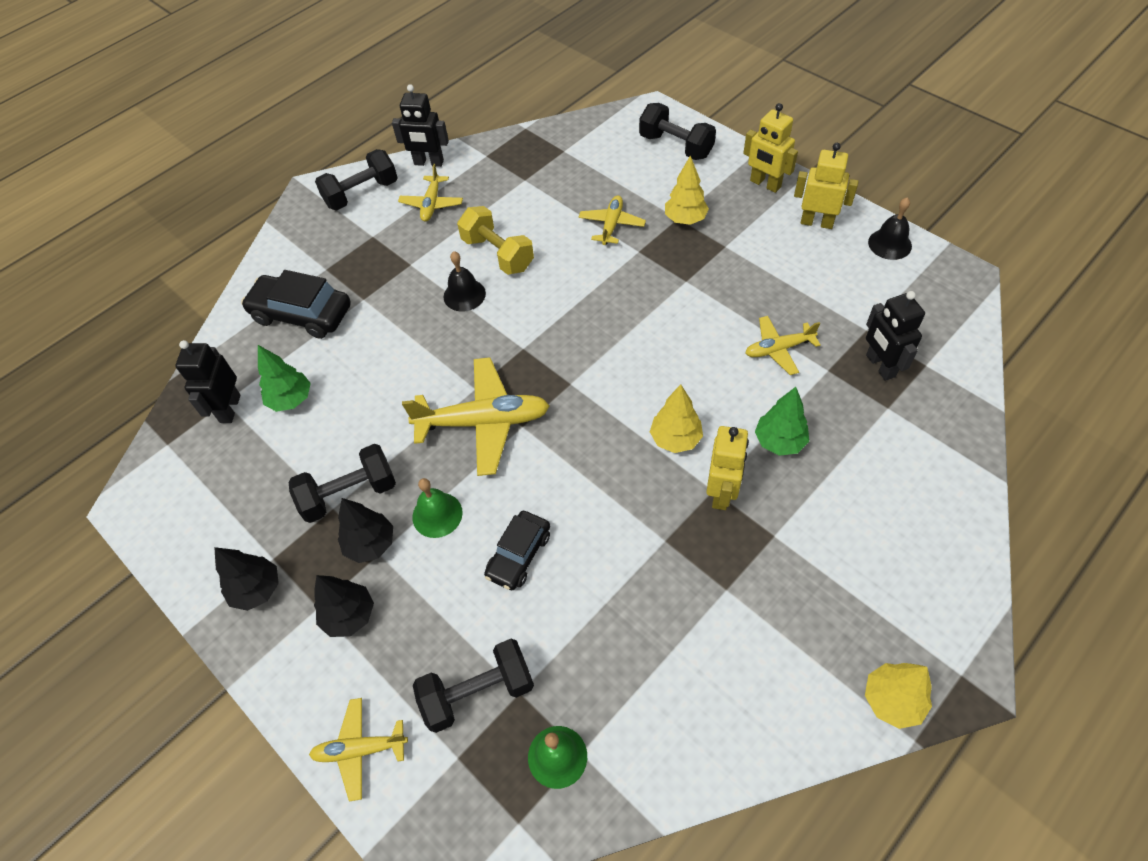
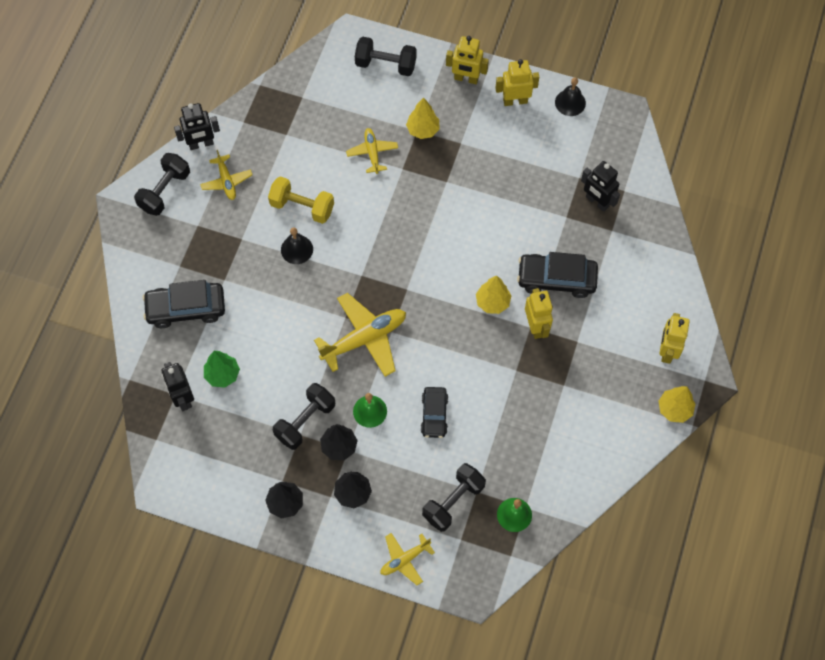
camera: 30 degrees left, 10 degrees up
yellow plane [745,316,820,375] -> none
green tree [755,387,809,456] -> black car [517,252,598,298]
none -> yellow robot [660,313,690,364]

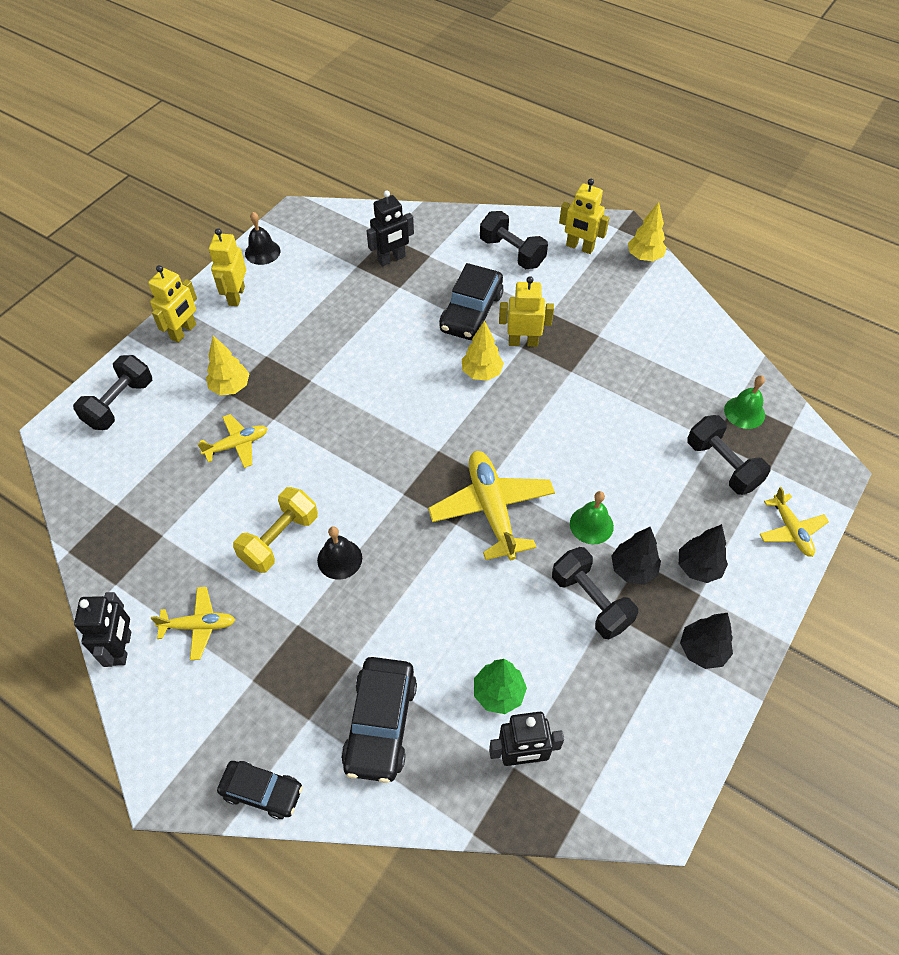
camera: 75 degrees left, 10 degrees down
black dumbbell [134,153,190,216] -> black dumbbell moved to [480,211,548,269]
yellow plane [346,128,398,174] -> yellow plane turned 150 degrees clockwise [197,414,268,468]
black car [421,387,448,438] -> black car moved to [217,761,303,819]

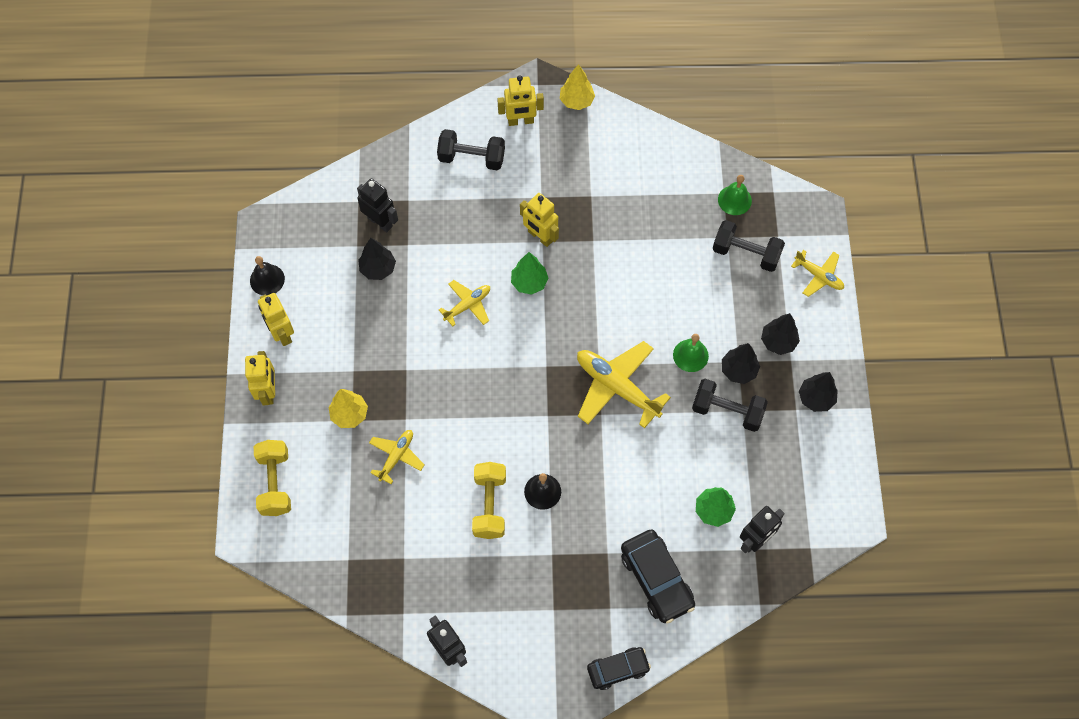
camera: 35 degrees left, 10 degrees up
black dumbbell [73,355,152,430] -> yellow dumbbell [253,440,291,516]
yellow plane [151,587,235,660] -> yellow plane moved to [439,280,490,327]
black robot [366,190,414,266] -> black robot turned 75 degrees counterclockwise [357,178,398,232]
black car [439,263,503,340] -> none
yellow tree [462,320,504,381] -> green tree [511,252,548,295]
yellow robot [499,276,554,347] -> yellow robot turned 105 degrees counterclockwise [520,193,559,247]
none -> black tree [358,238,396,280]

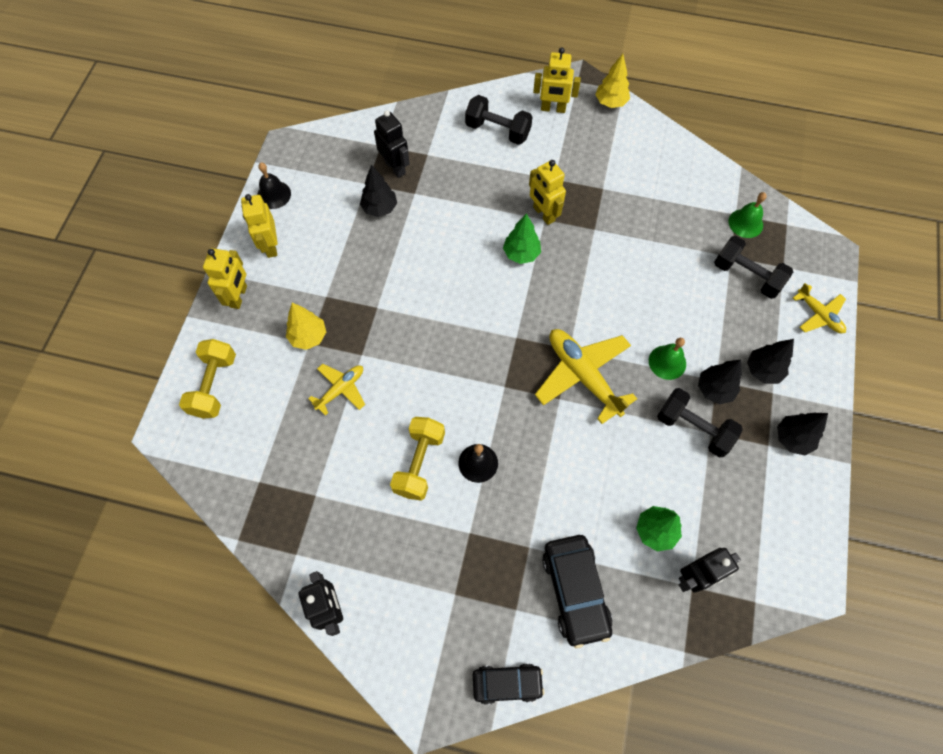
camera: 15 degrees right, 0 degrees up
yellow plane [439,280,490,327] -> none

